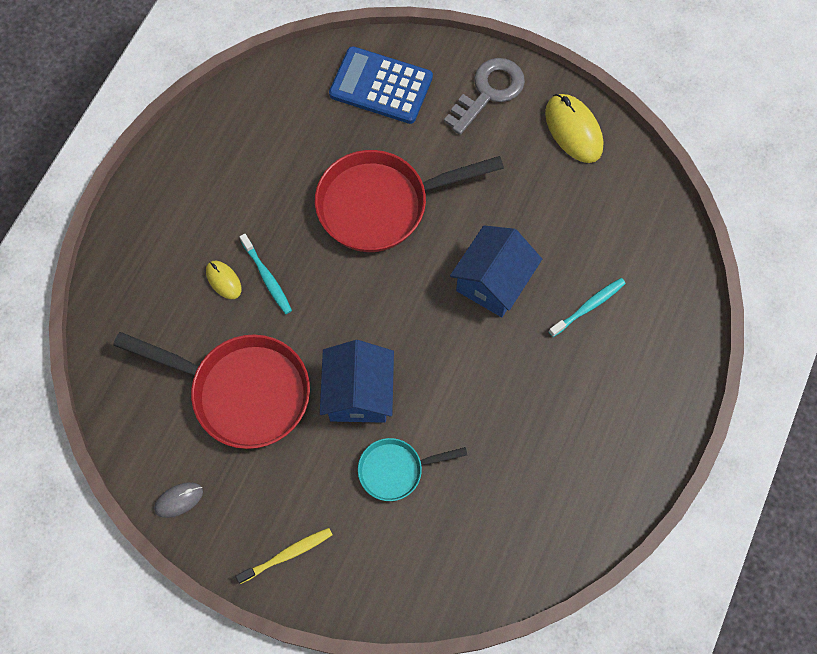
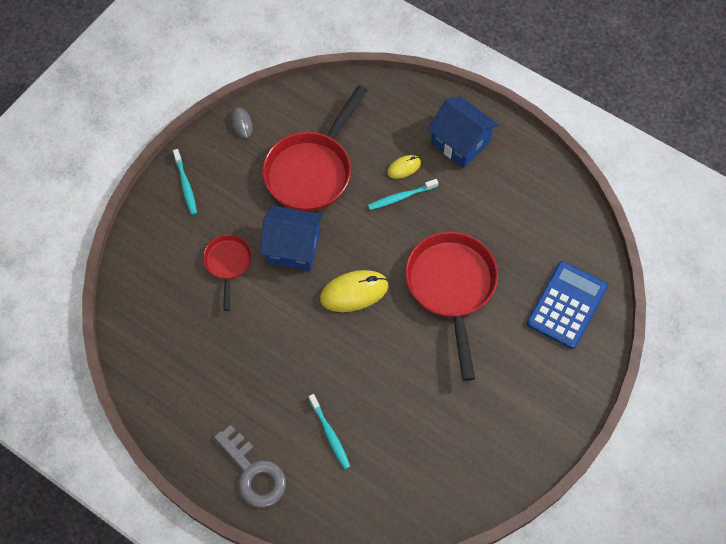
camera: 100 degrees right, 5 degrees down
yellow toothbrush [235,528,332,584] -> turquoise toothbrush [173,149,197,215]
turquoise pan [358,438,467,501] -> red pan [203,235,252,311]
grey key [444,58,525,135] -> grey key moved to [214,425,286,508]
blue house [450,225,542,317] -> blue house moved to [428,97,499,168]
yellow mouse [545,94,603,163] -> yellow mouse moved to [320,270,389,312]

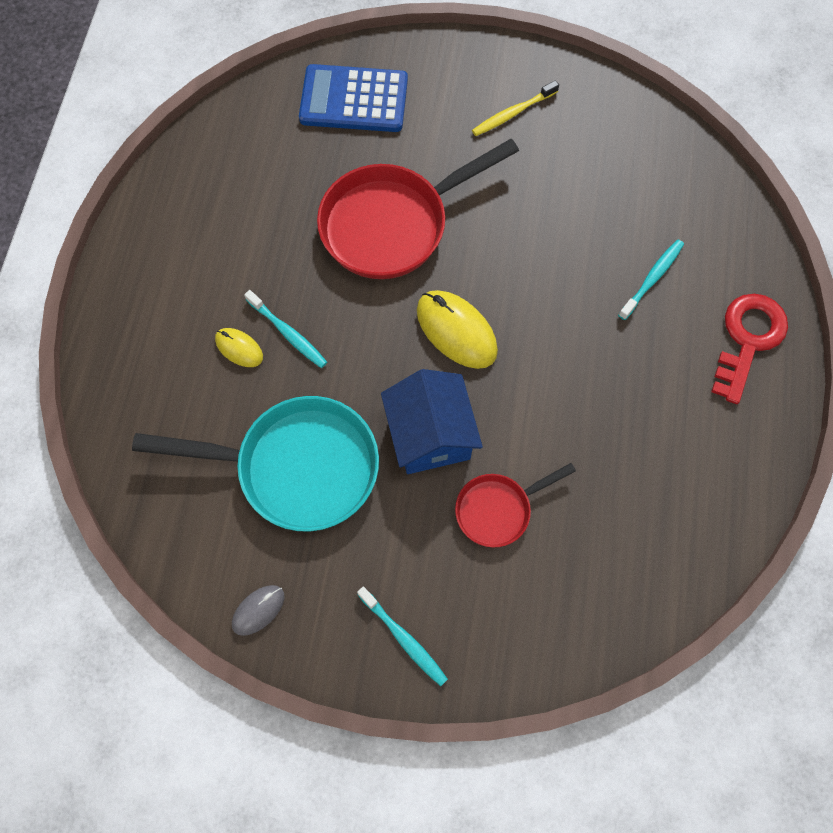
camera: 115 degrees left, 5 degrees up
turquoise toothbrush [173,149,197,215] -> turquoise toothbrush turned 90 degrees clockwise [357,587,448,686]
grey key [214,425,286,508] -> red key [711,294,788,404]
red pan [262,85,368,212] -> turquoise pan [132,396,379,531]
blue house [428,97,499,168] -> none
none -> yellow toothbrush [472,80,559,136]

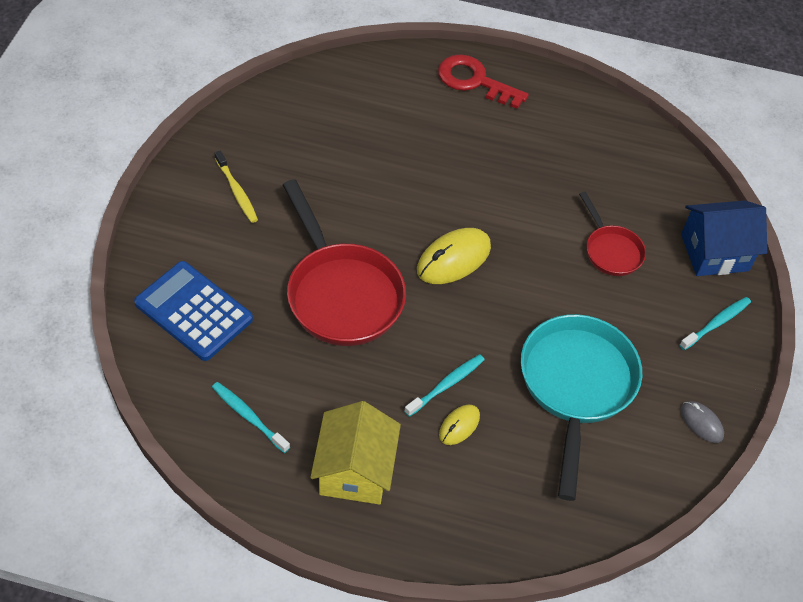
camera: 90 degrees left, 15 degrees down
blue calculator [299,64,408,132] -> blue calculator turned 120 degrees clockwise [134,261,253,361]
blue house [381,369,483,474] -> blue house moved to [681,200,767,276]
turquoise toothbrush [618,240,684,320] -> turquoise toothbrush moved to [212,382,290,453]
none -> yellow house [310,401,401,505]

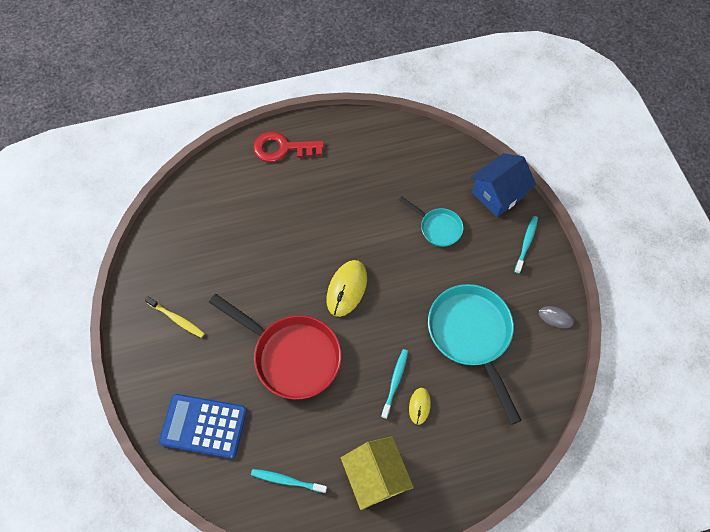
camera: 25 degrees left, 10 degrees up
red pan [579,192,646,276] -> turquoise pan [399,196,463,247]

